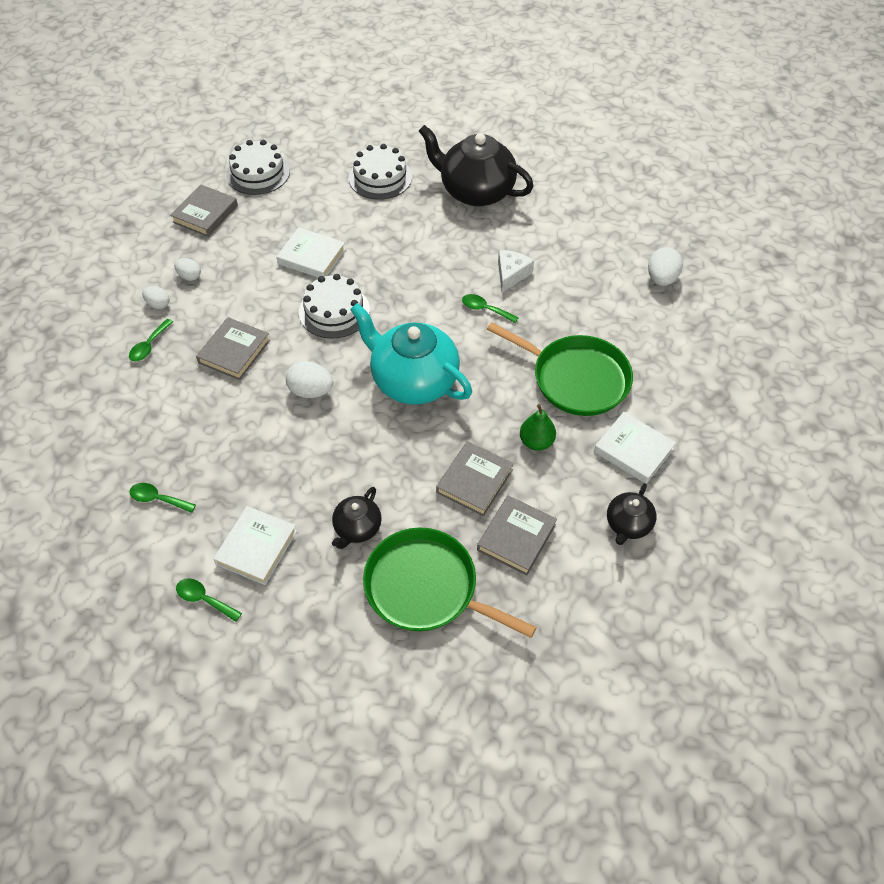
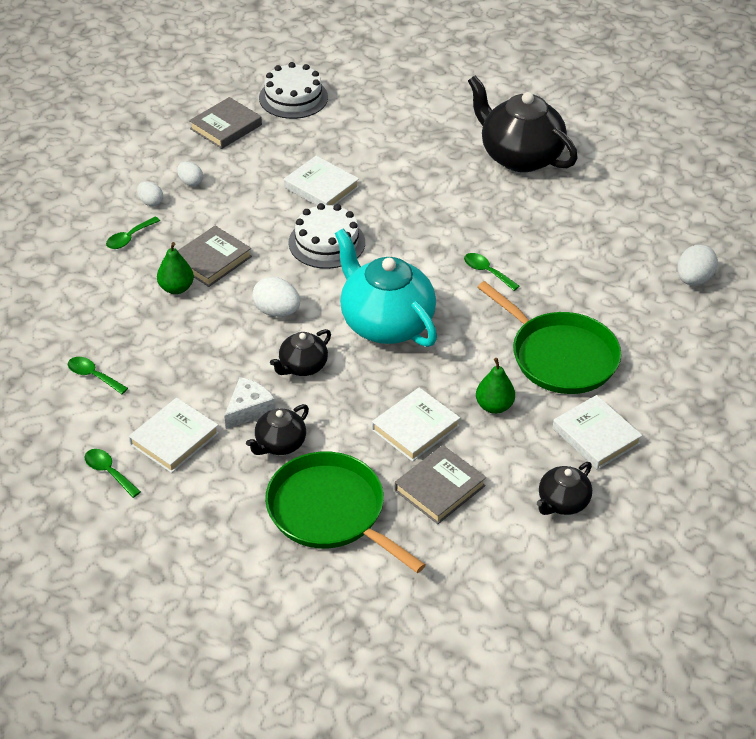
camera: 15 degrees right, 10 degrees down
white cake [349,144,412,200] -> none
grey book [436,441,514,516] -> white book [372,387,460,462]
white cheese [498,250,534,293] -> white cheese moved to [224,377,275,429]
none -> green pear [157,242,194,294]
none -> black teapot [270,329,331,376]

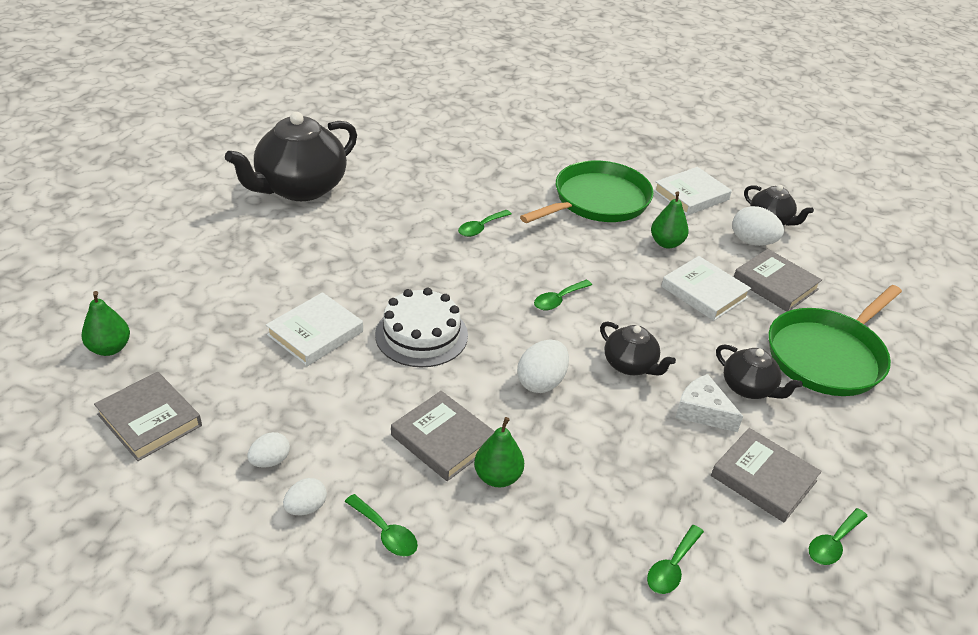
camera: 90 degrees left, 5 degrees down
white book [129,398,219,473] -> grey book [711,428,822,522]
white cake [259,62,328,119] -> green pear [81,291,130,356]
turquoise teapot [335,228,437,347] -> green spoon [534,280,592,310]
white egg [677,245,718,286] -> white egg moved to [732,206,784,246]

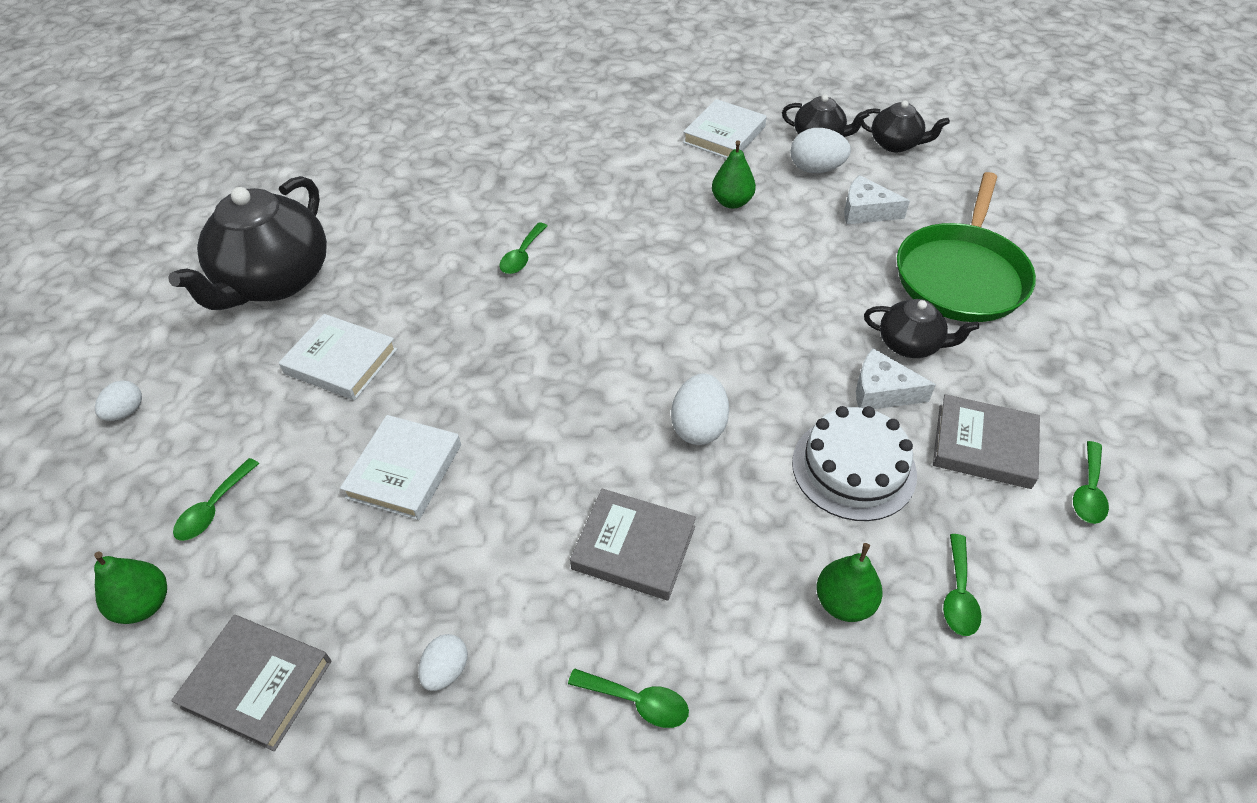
camera: 20 degrees left, 10 degrees up
white egg [283,478,327,516] -> white egg moved to [95,380,142,421]
white cake [375,288,468,367] -> white cake moved to [792,406,917,521]
green pear [474,417,524,487] -> green pear moved to [816,543,883,622]
green pan [520,161,654,223] -> none
green spoon [534,280,592,310] -> green spoon moved to [173,458,259,541]
black teapot [600,321,676,376] -> black teapot moved to [861,101,950,152]
white book [661,256,751,321] -> white book moved to [279,314,397,400]
grey book [734,249,822,312] -> white cheese [844,175,910,224]

